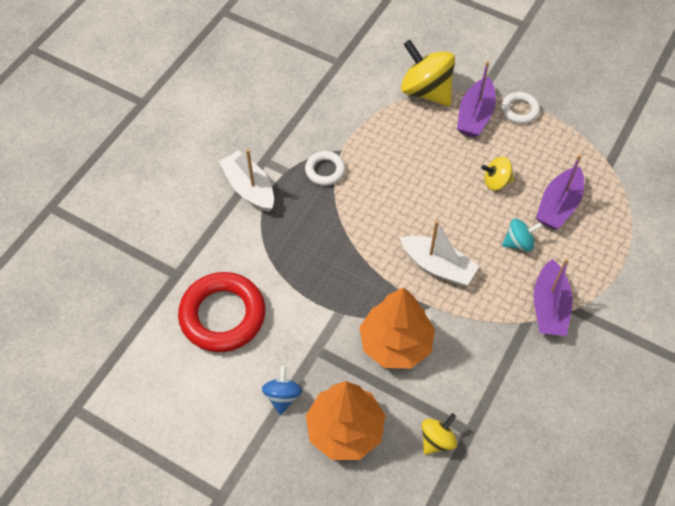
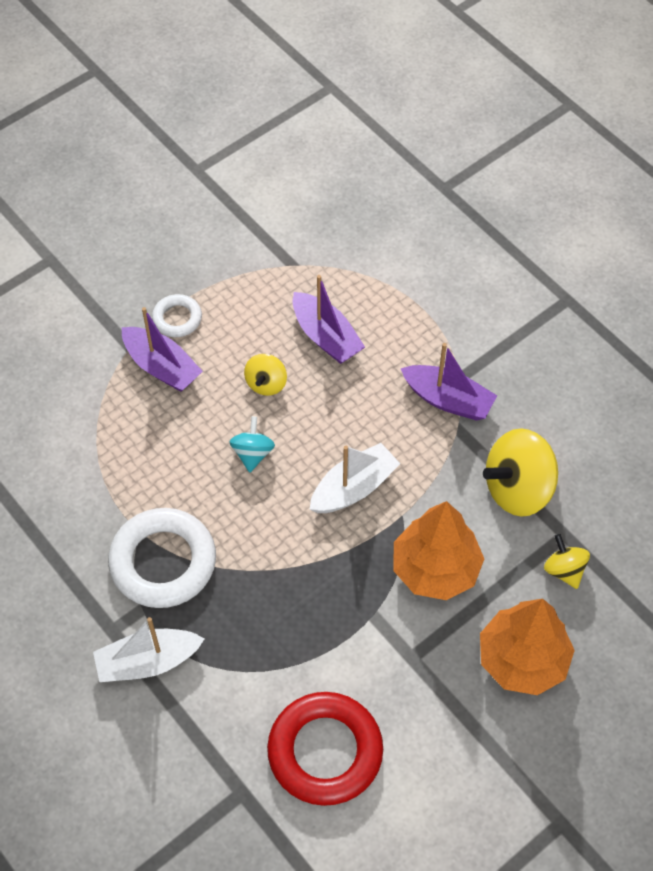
camera: 70 degrees left, 0 degrees up
blue spinning top [262,365,302,415] -> none
white ring [305,151,345,186] -> white ring [108,508,216,608], size x1.95
yellow spinning top [401,40,455,106] -> yellow spinning top moved to [483,428,558,517]
turquoise spinning top [502,219,543,251] -> turquoise spinning top moved to [229,416,275,473]

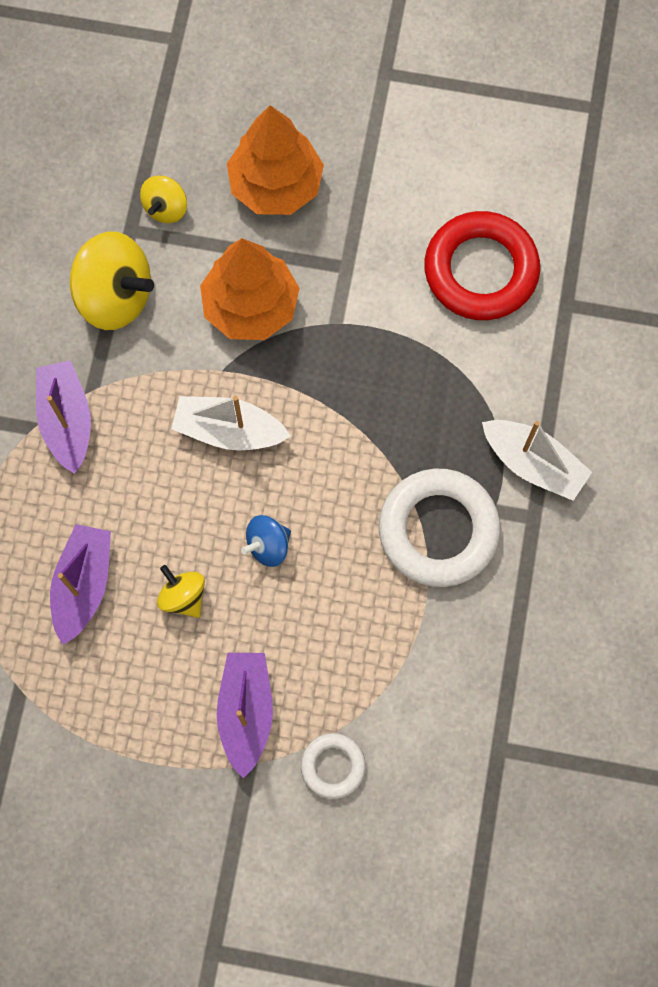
camera: 130 degrees left, 15 degrees up
white ring [152,294,202,337] -> white ring moved to [301,733,366,799]
turquoise spinning top [229,416,275,473] -> blue spinning top [241,515,291,567]
yellow spinning top [244,354,287,396] -> yellow spinning top turned 105 degrees counterclockwise [157,565,205,618]

